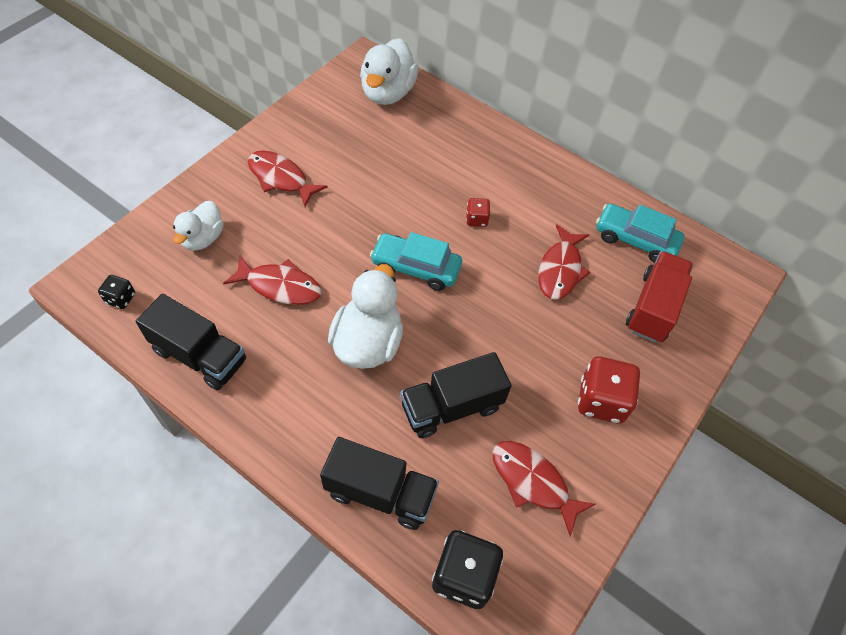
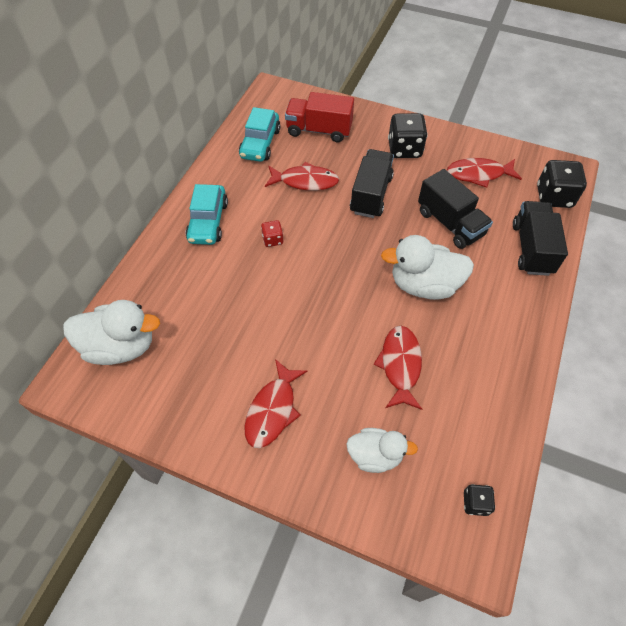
camera: 100 degrees left, 0 degrees up
black truck [136,294,246,390] -> black truck moved to [350,149,394,218]
turquoise car [370,232,462,291] -> turquoise car moved to [186,184,228,245]
red fish [492,441,595,537] -> red fish turned 60 degrees clockwise [447,158,522,188]
red dice [578,356,640,424] -> black dice [388,113,428,158]

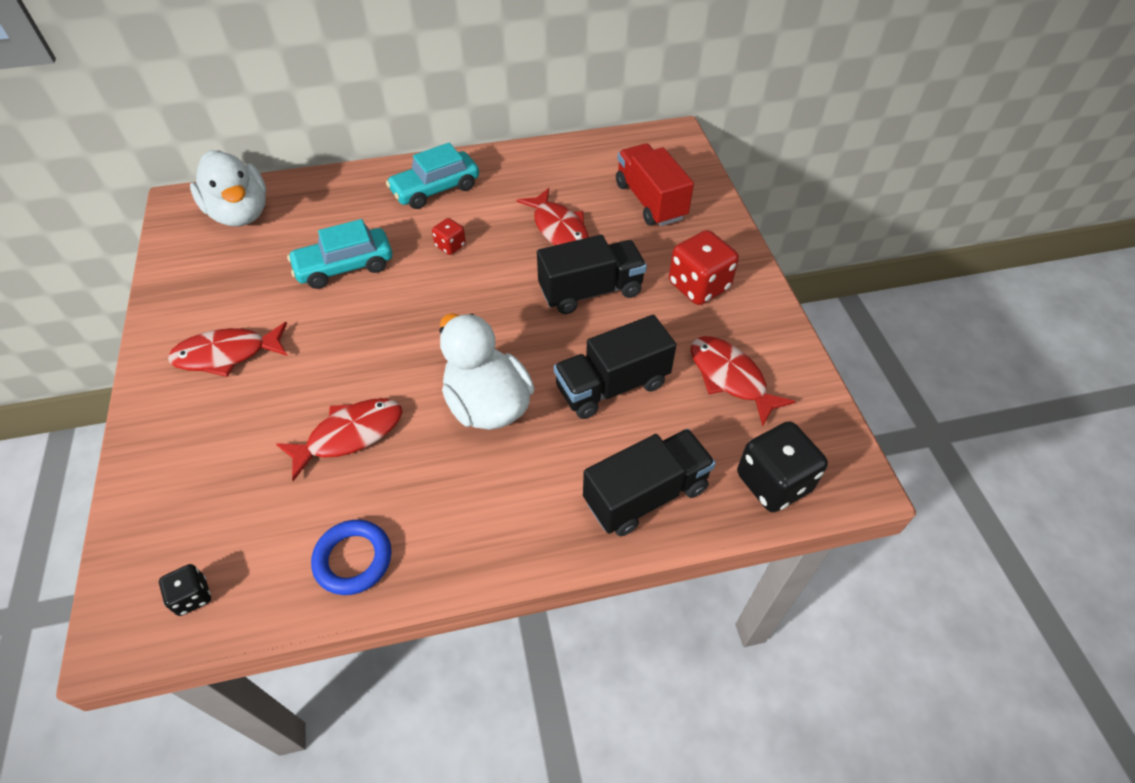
camera: 55 degrees right, 5 degrees down
turquoise car [239,107,280,162] -> turquoise car moved to [287,219,392,289]
white duck [346,428,418,473] -> none
black dice [388,113,428,158] -> red dice [669,230,739,305]
black truck [418,169,493,249] -> black truck turned 45 degrees clockwise [554,315,676,419]
none -> blue ring [311,520,392,595]

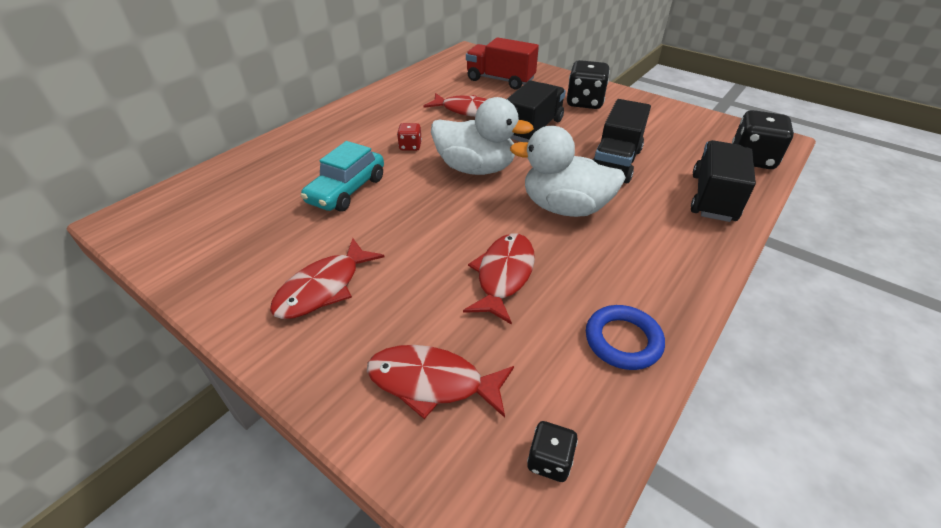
camera: 40 degrees left, 10 degrees down
white duck [190,150,266,226] -> white duck moved to [431,97,534,175]
turquoise car [386,143,479,209] -> none
red dice [669,230,739,305] -> black dice [567,60,610,109]
red fish [691,336,796,426] -> red fish moved to [367,345,514,419]

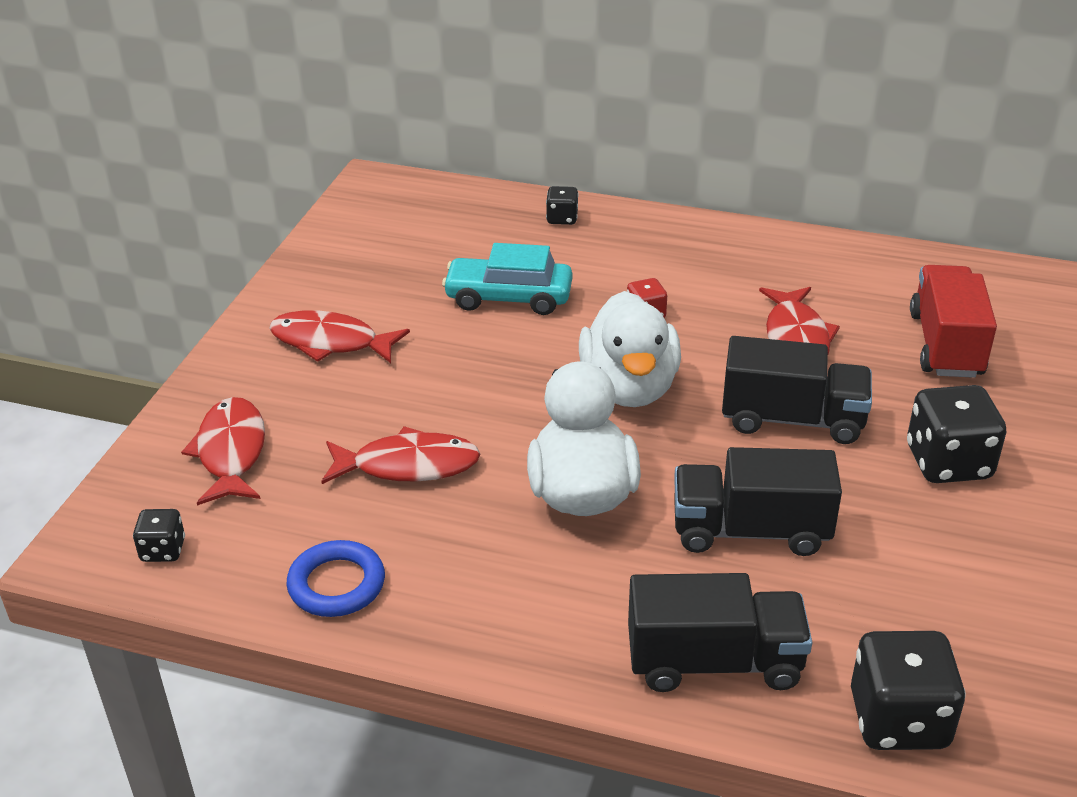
camera: 70 degrees right, 5 degrees down
none -> black dice [546,186,579,225]

